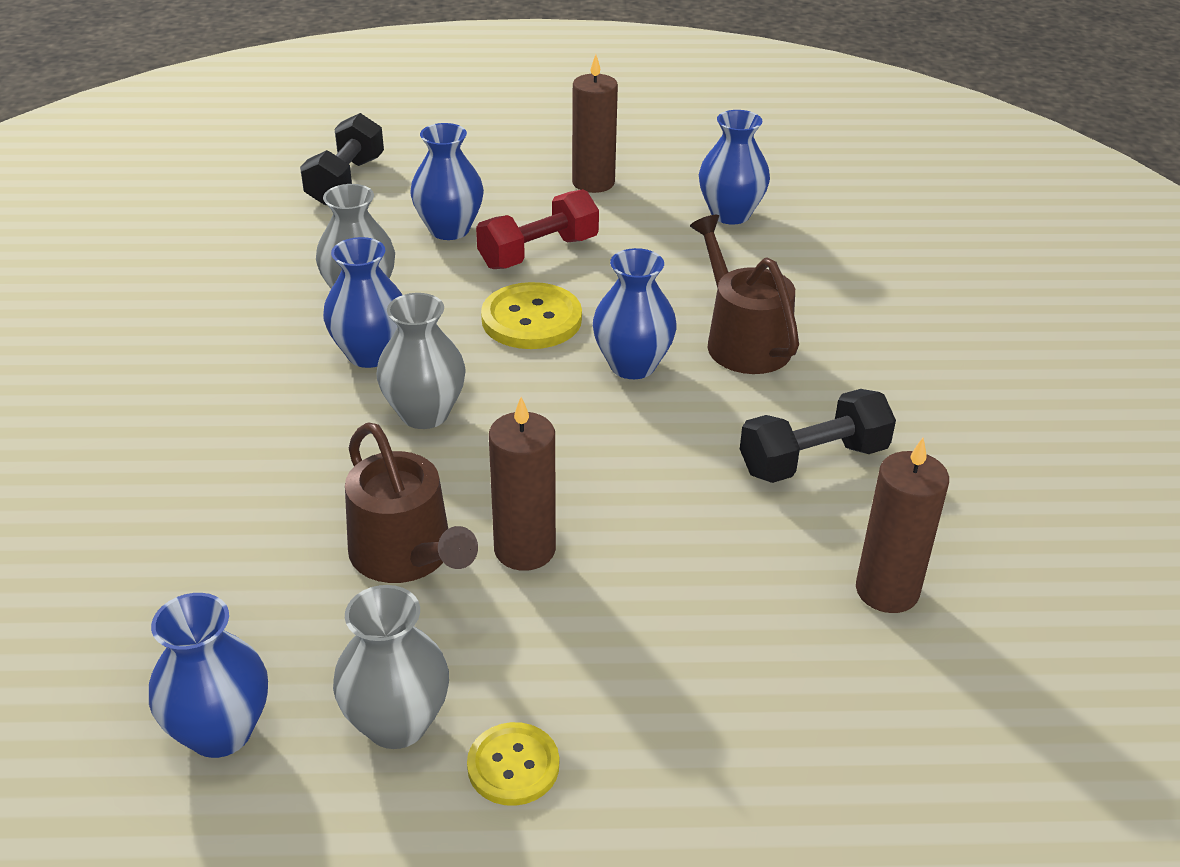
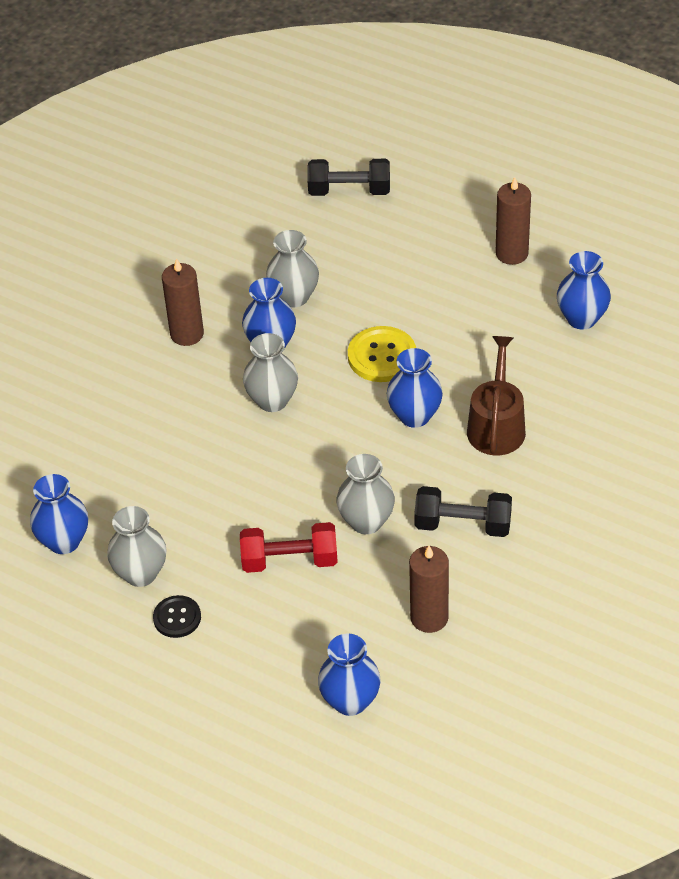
camera: 35 degrees right, 10 degrees up
black dumbbell [300,113,384,205] -> black dumbbell turned 45 degrees clockwise [307,159,390,196]
brown watering can [345,422,478,583] -> none
blue vase [411,123,484,240] -> blue vase moved to [318,634,381,716]
yellow button [467,722,559,806] -> black button [153,595,201,638]
red dumbbell [476,189,599,269] -> red dumbbell moved to [240,522,338,573]
brown candle [489,397,556,571] -> brown candle moved to [162,258,204,346]
none -> grey vase [337,454,395,534]

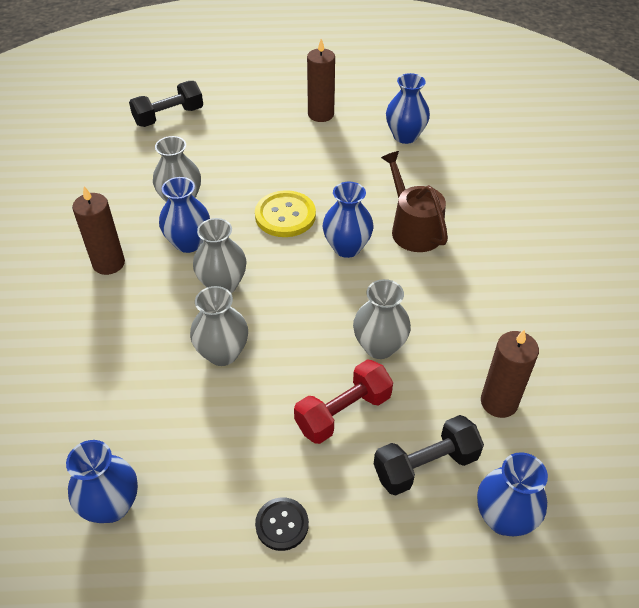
camera: 35 degrees left, 0 degrees up
grey vase [107,506,167,587] -> grey vase moved to [190,286,248,366]
black dumbbell [414,486,512,537] -> black dumbbell moved to [374,415,484,496]

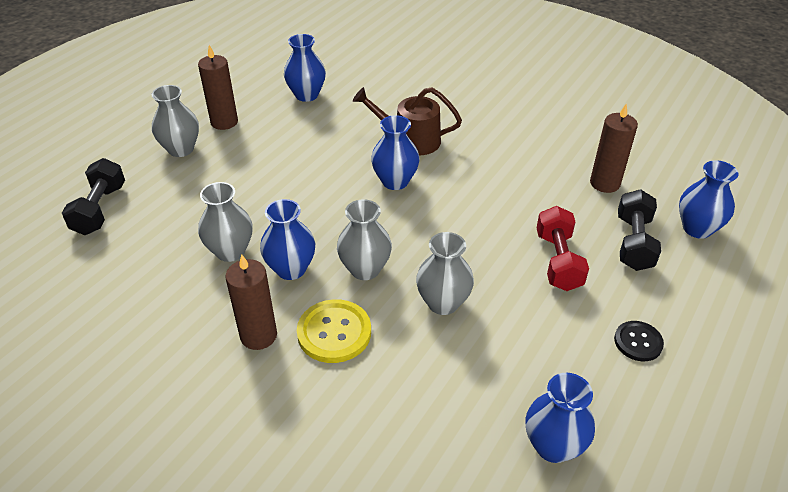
camera: 55 degrees left, 5 degrees down
yellow button [255,190,316,237] -> yellow button moved to [297,299,371,363]
grey vase [353,279,411,359] -> grey vase moved to [152,85,199,157]

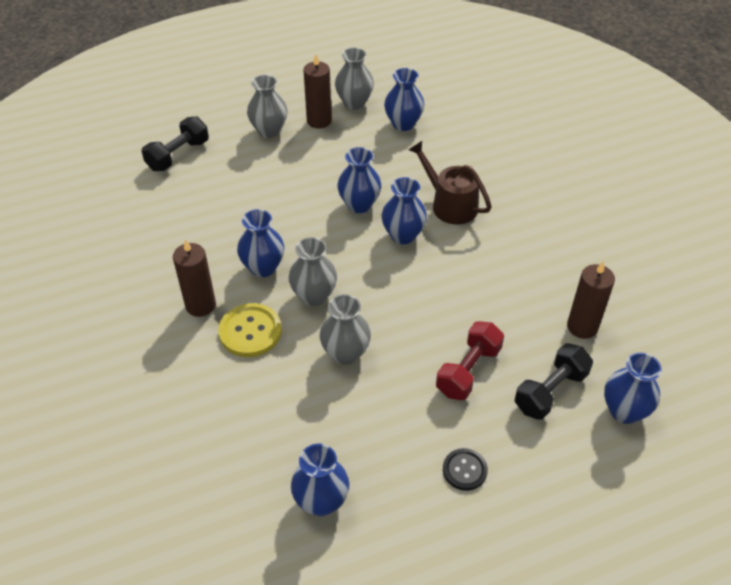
camera: 35 degrees right, 5 degrees up
grey vase [198,182,253,262] -> grey vase moved to [335,47,374,110]
none -> blue vase [337,147,381,213]

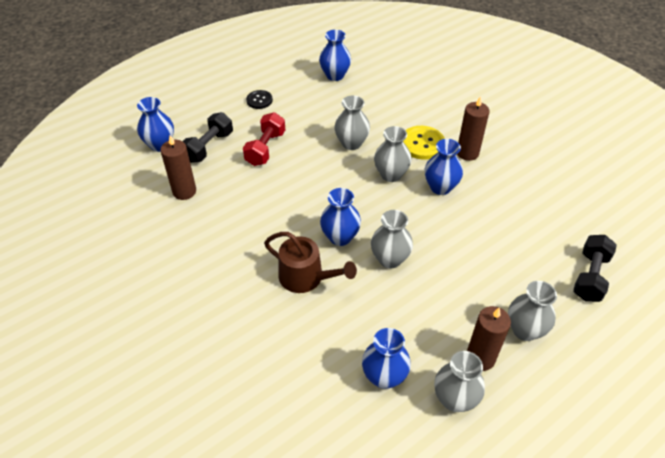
camera: 165 degrees right, 0 degrees up
blue vase [337,147,381,213] -> grey vase [371,210,413,268]

